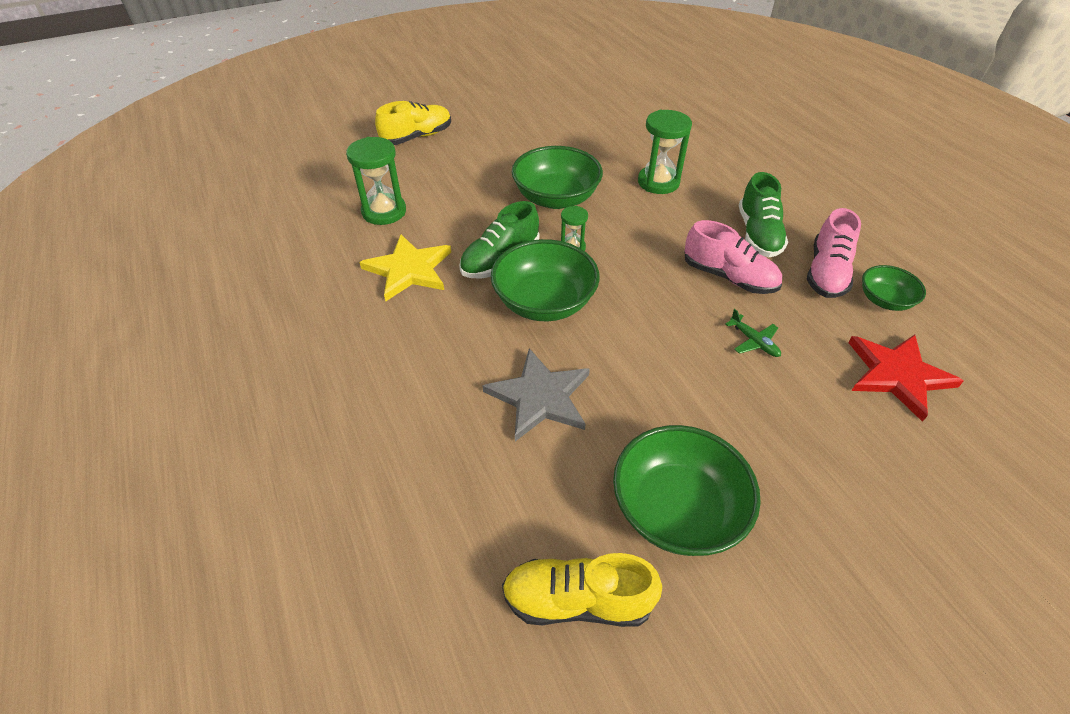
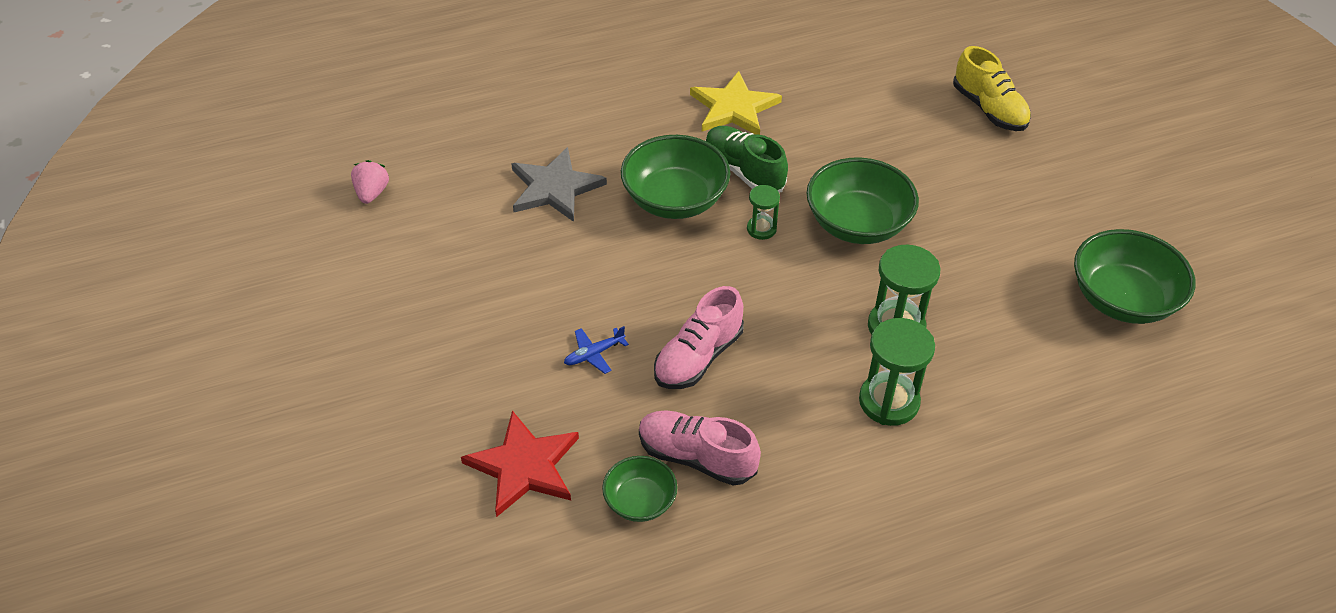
camera: 95 degrees right, 0 degrees up
green hourglass [346,137,406,225] -> green hourglass moved to [859,318,935,426]
yellow shoe [502,553,662,627] -> pink strawberry [351,160,389,204]
green bowl [613,425,761,556] -> green bowl moved to [1074,229,1196,324]
green plane [725,309,781,357] -> blue plane [564,326,629,374]
green shoe [739,172,788,257] -> none

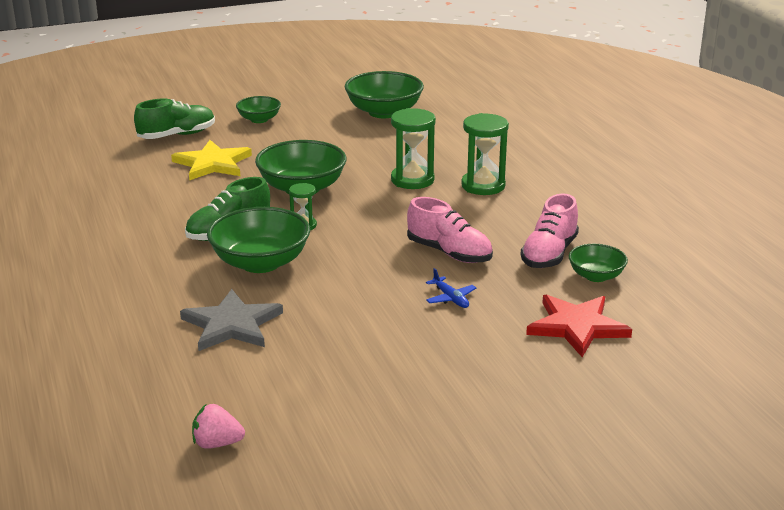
camera: 90 degrees left, 20 degrees down
yellow star [690,71,782,135] -> yellow star moved to [171,140,252,181]
yellow shoe [953,46,1031,131] -> green shoe [134,99,215,139]
none -> green bowl [236,96,281,123]

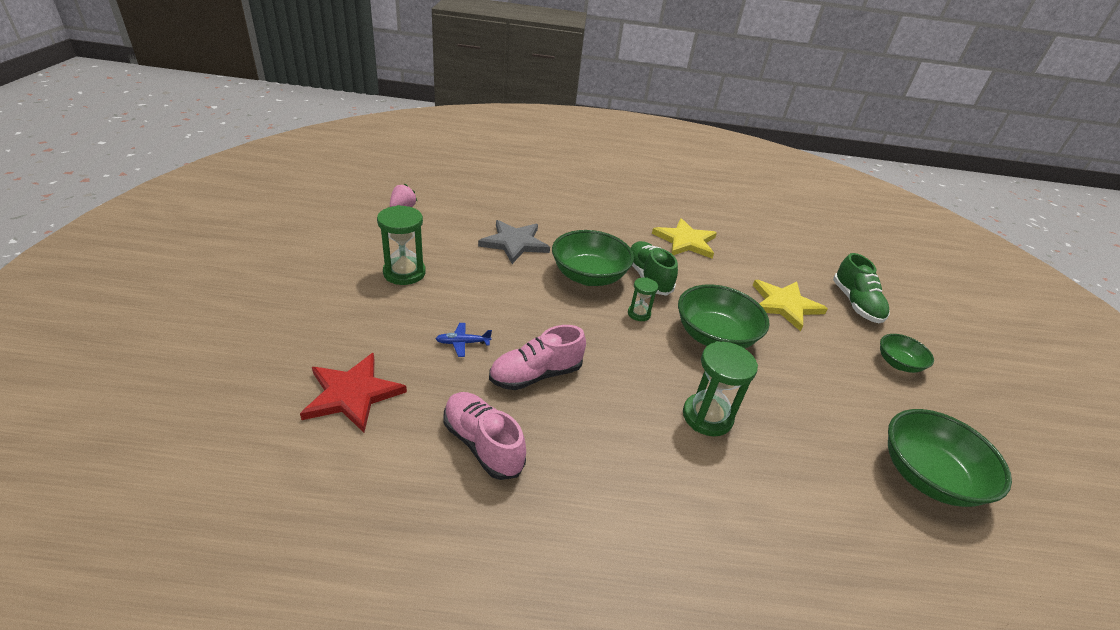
camera: 110 degrees right, 10 degrees up
green hourglass [461,113,509,195] -> green hourglass moved to [377,205,426,285]
green bowl [569,244,628,282] -> none
none -> yellow star [652,218,717,259]

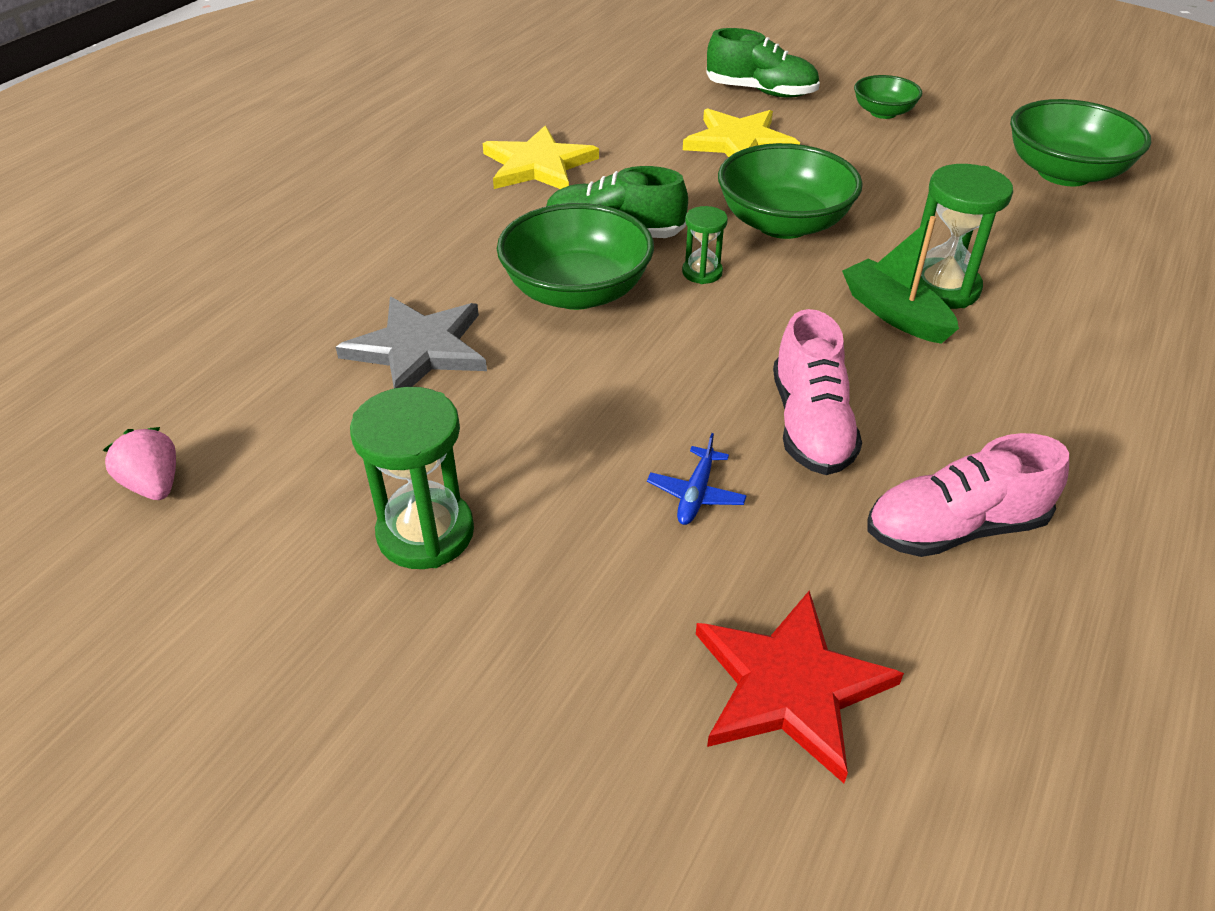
camera: 60 degrees left, 5 degrees up
none -> green boat [842,216,959,344]

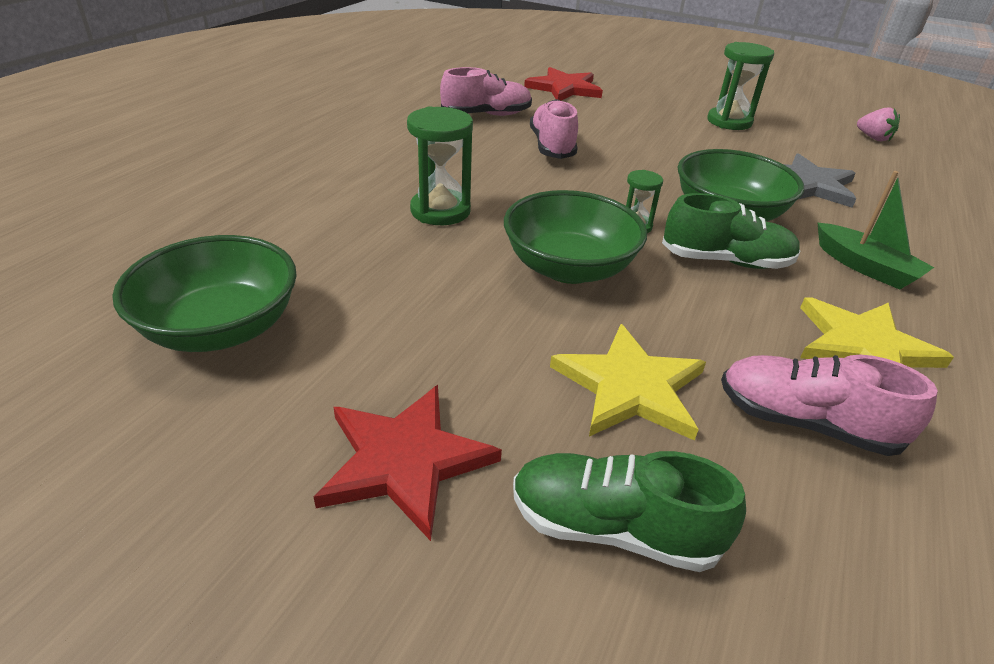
camera: 175 degrees right, 5 degrees down
blue plane [647,433,747,525] -> none
green boat [842,216,959,344] -> green boat moved to [817,171,934,290]
green bowl [854,75,922,119] -> red star [314,385,502,541]
none -> pink shoe [721,355,938,456]

